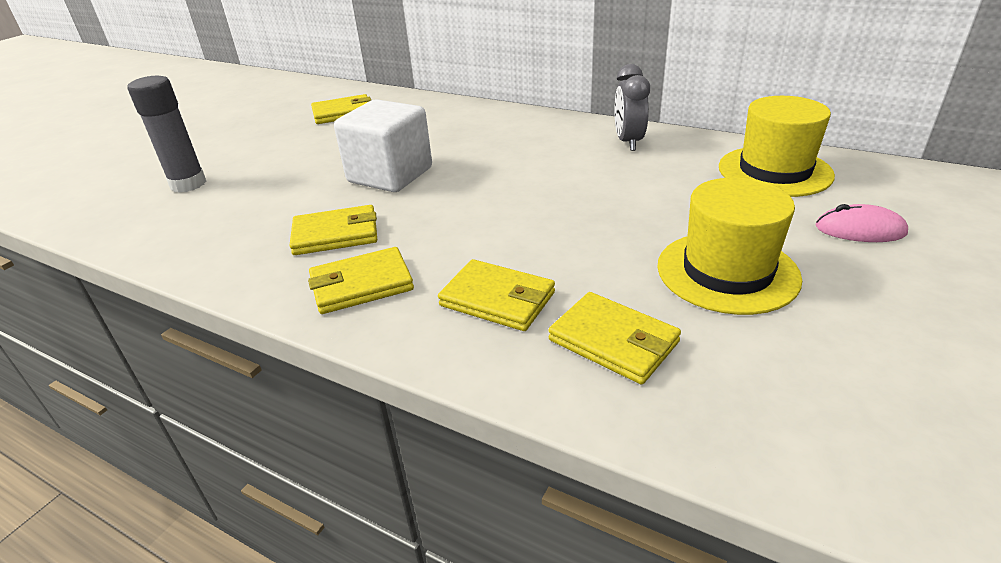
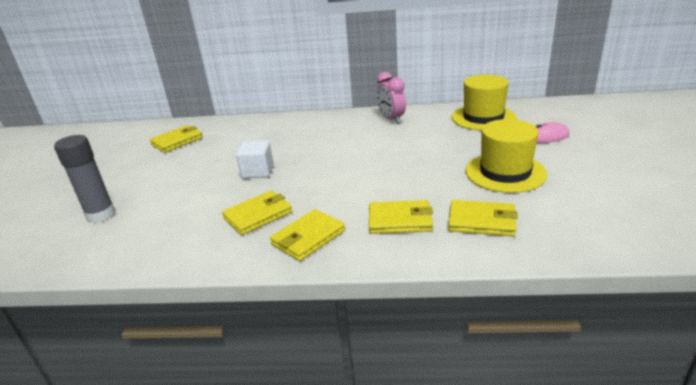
camera: 25 degrees left, 5 degrees down
white cube [334,99,432,192] -> white cube [236,140,274,179], size x0.62
grey clock [615,64,650,151] -> pink clock [377,72,406,124]

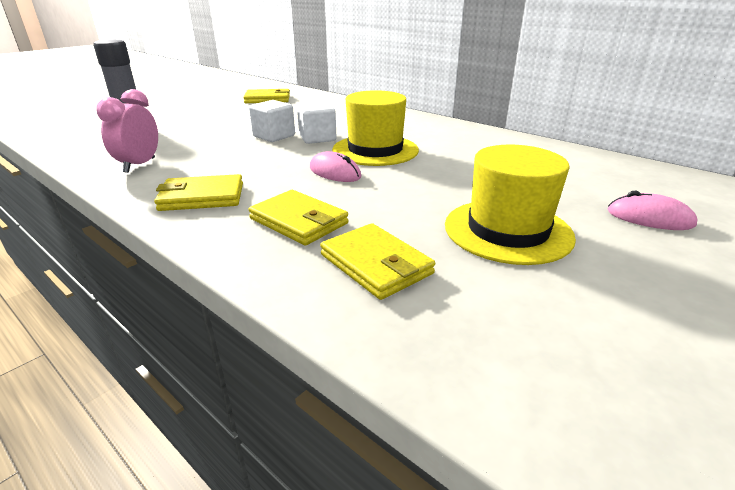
camera: 35 degrees right, 0 degrees up
yellow wallet [222,191,292,235] -> none
pink clock [377,72,406,124] -> pink clock moved to [96,89,158,173]
yellow hat [452,75,517,131] -> yellow hat moved to [332,90,419,166]
none -> white cube [297,102,337,144]
none -> pink mouse [310,151,361,182]

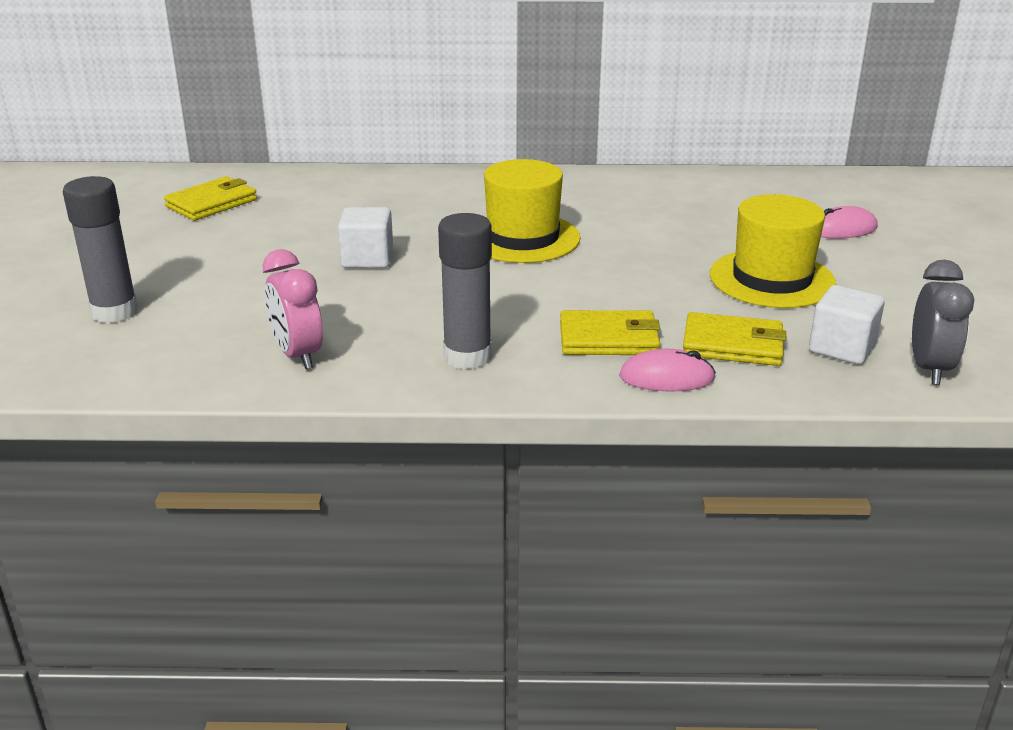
camera: 40 degrees left, 0 degrees up
yellow wallet [154,174,243,211] -> grey glue stick [438,213,492,369]
white cube [297,102,337,144] -> white cube moved to [809,285,885,365]
pink mouse [310,151,361,182] -> pink mouse moved to [619,349,716,392]
none -> grey clock [912,260,974,385]

